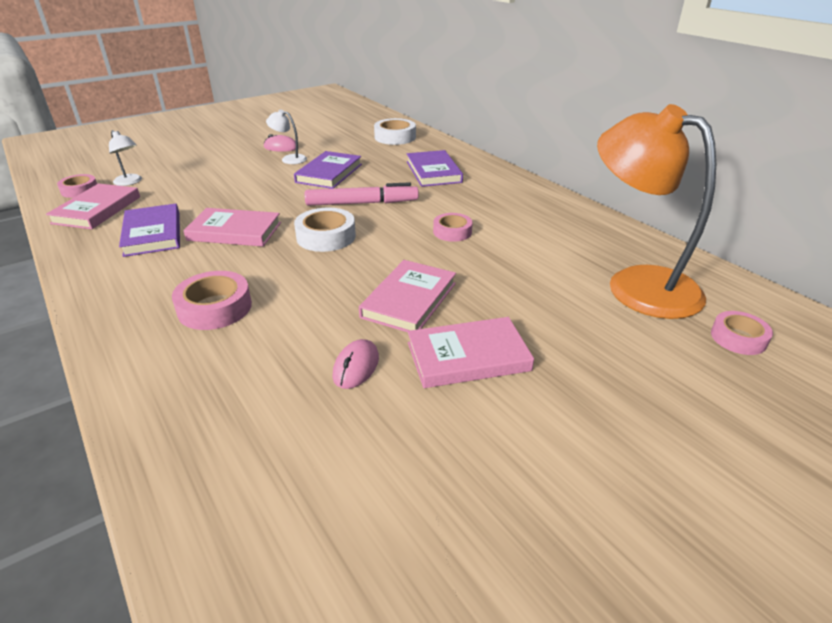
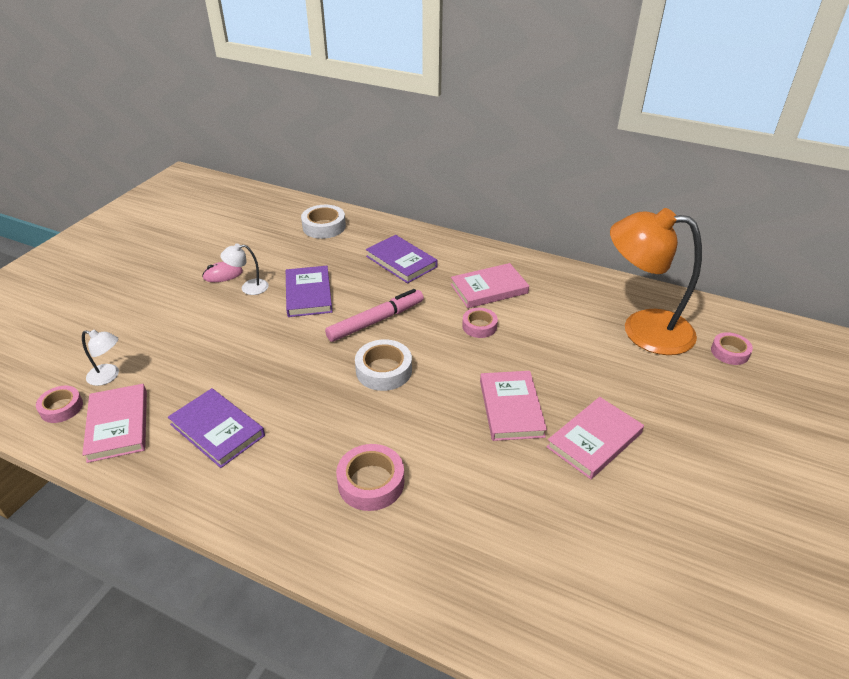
camera: 30 degrees left, 5 degrees up
pink book [183,208,281,247] -> pink book moved to [451,263,529,308]
pink mouse [332,339,379,389] -> none

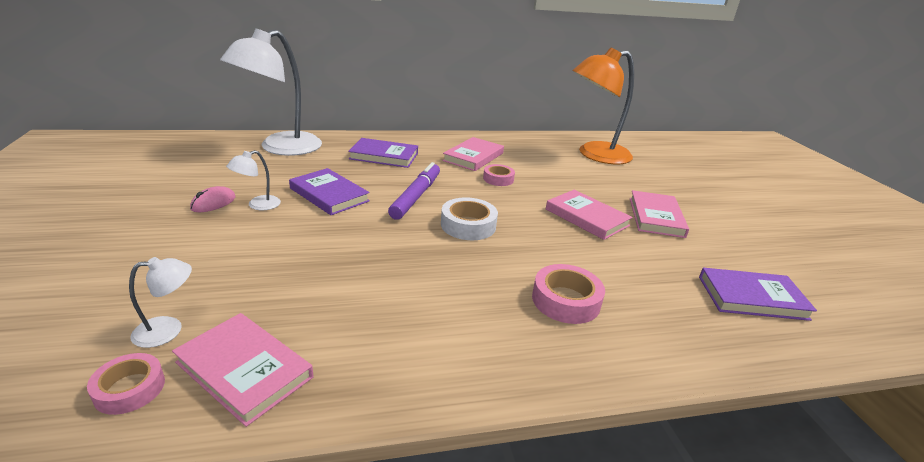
camera: 40 degrees left, 10 degrees down
purple book [168,388,265,468] -> purple book moved to [699,268,817,321]
white tape [301,205,346,239] -> white lamp [220,28,322,156]
pink marker [325,289,424,342] -> purple marker [388,162,440,220]
pink tape [711,332,753,365] -> none

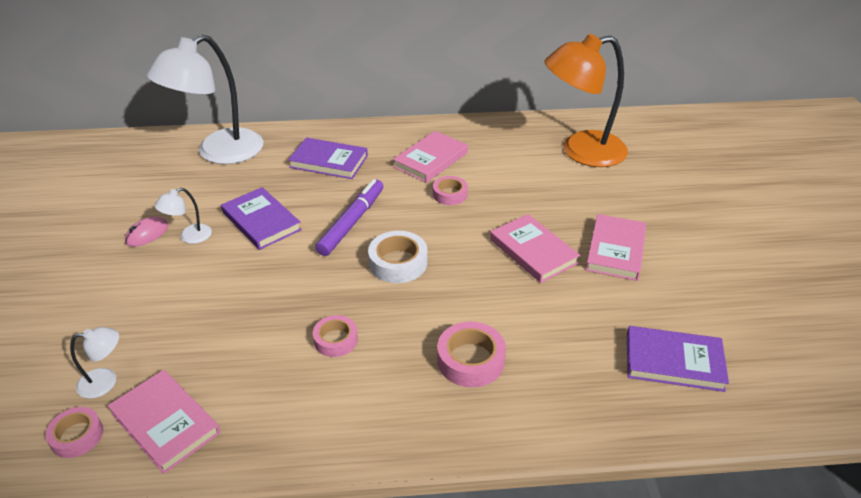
camera: 10 degrees right, 10 degrees up
none -> pink tape [313,315,358,357]

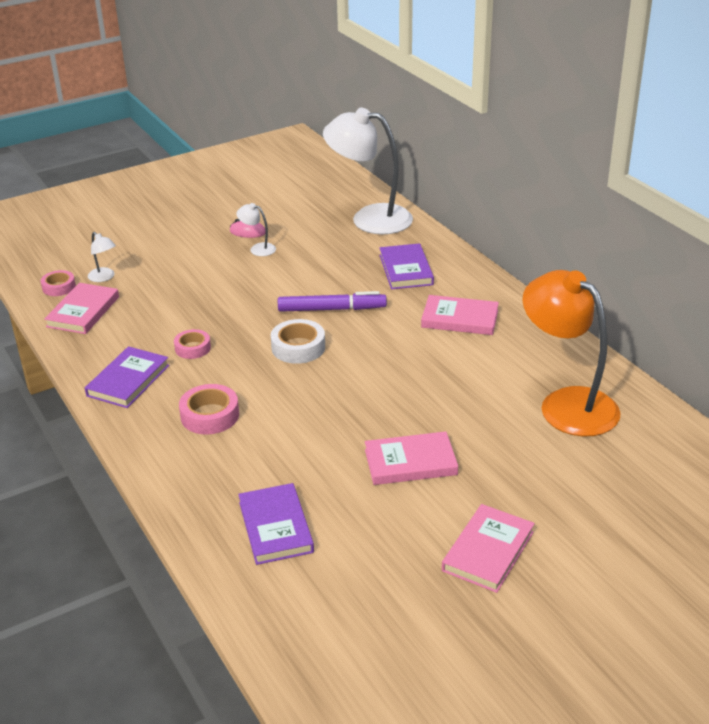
camera: 65 degrees right, 5 degrees down
purple book [221,187,302,250] -> purple book moved to [85,346,169,408]
pink tape [433,176,468,205] -> none
pink book [490,214,580,283] -> pink book moved to [442,504,535,593]

